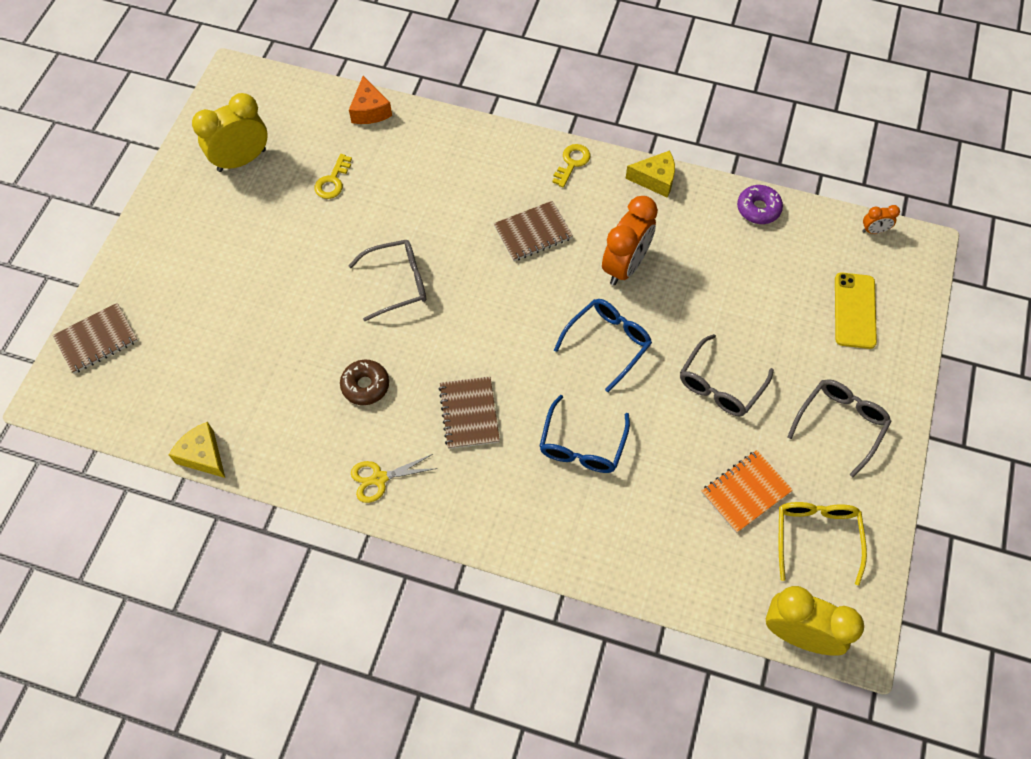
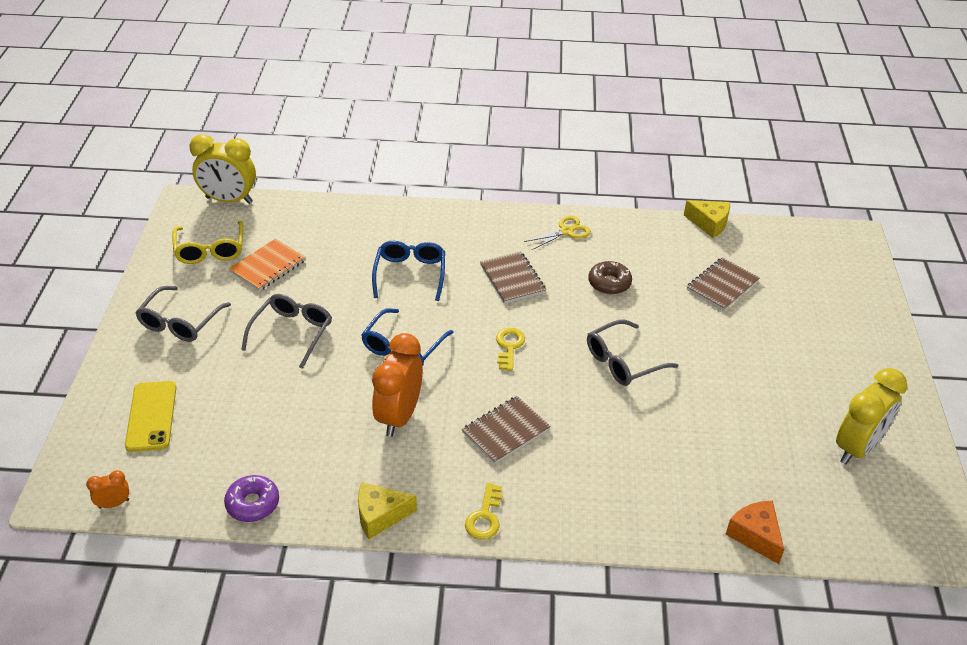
camera: 165 degrees right, 20 degrees down
brown notebook [53,303,138,374] -> brown notebook moved to [687,257,760,311]
yellow key [315,154,352,199] -> yellow key moved to [496,328,525,371]

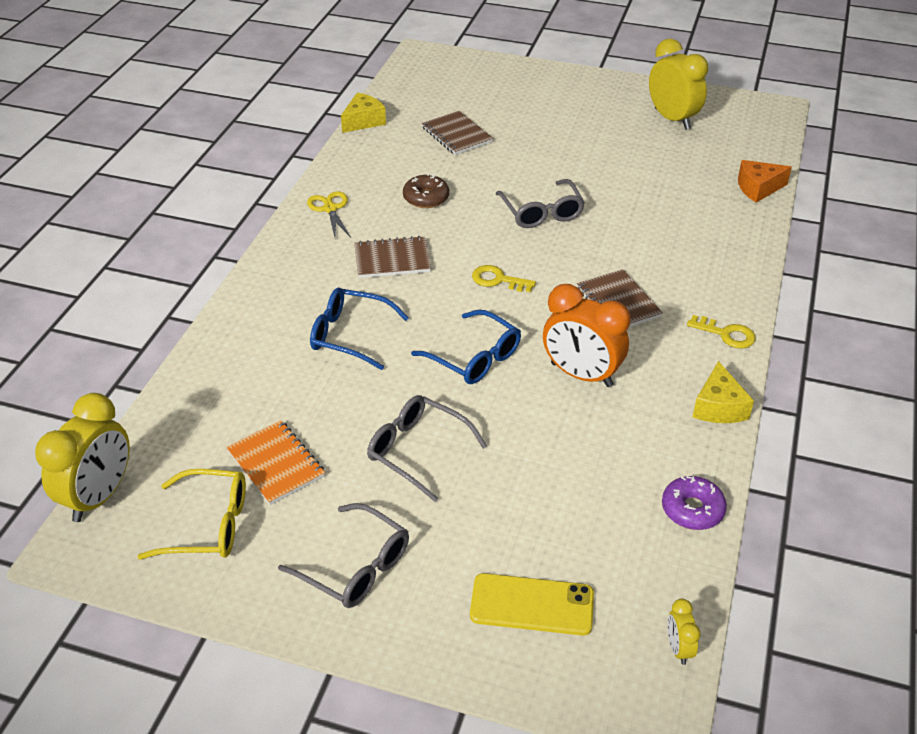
camera: 75 degrees left, 0 degrees up
orange clock [86,470,129,509] -> yellow clock [667,599,700,665]

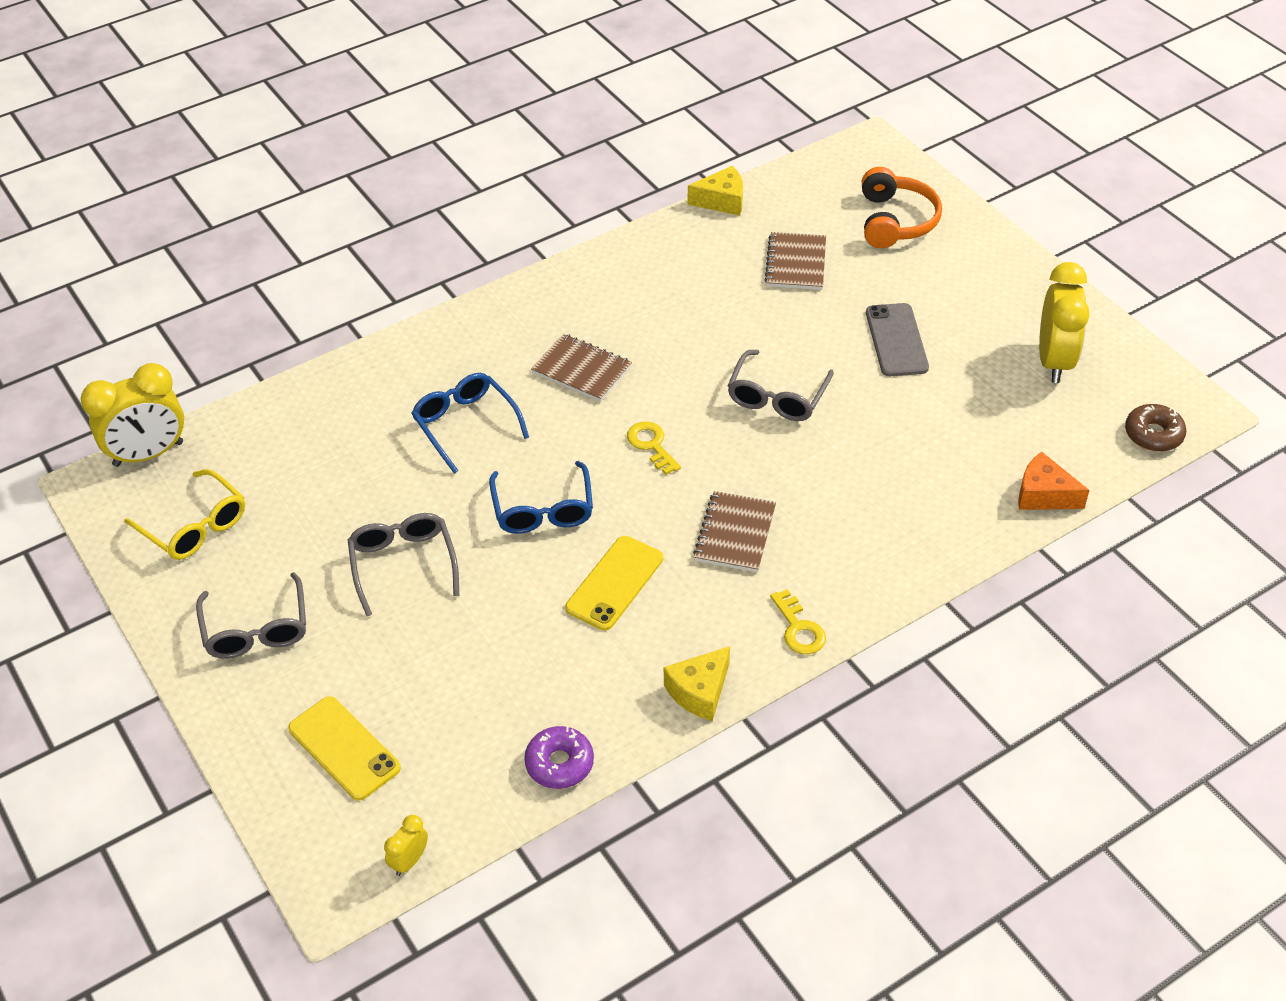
camera: 40 degrees right, 5 degrees up
orange notebook [226,420,325,505] -> none
yellow scissors [307,191,351,237] -> none
brown donut [403,173,449,208] -> brown donut moved to [1125,404,1187,452]
orange clock [543,284,630,387] -> yellow phone [565,536,663,631]
none -> orange headphones [862,167,942,248]
none -> grey phone [866,303,929,376]

